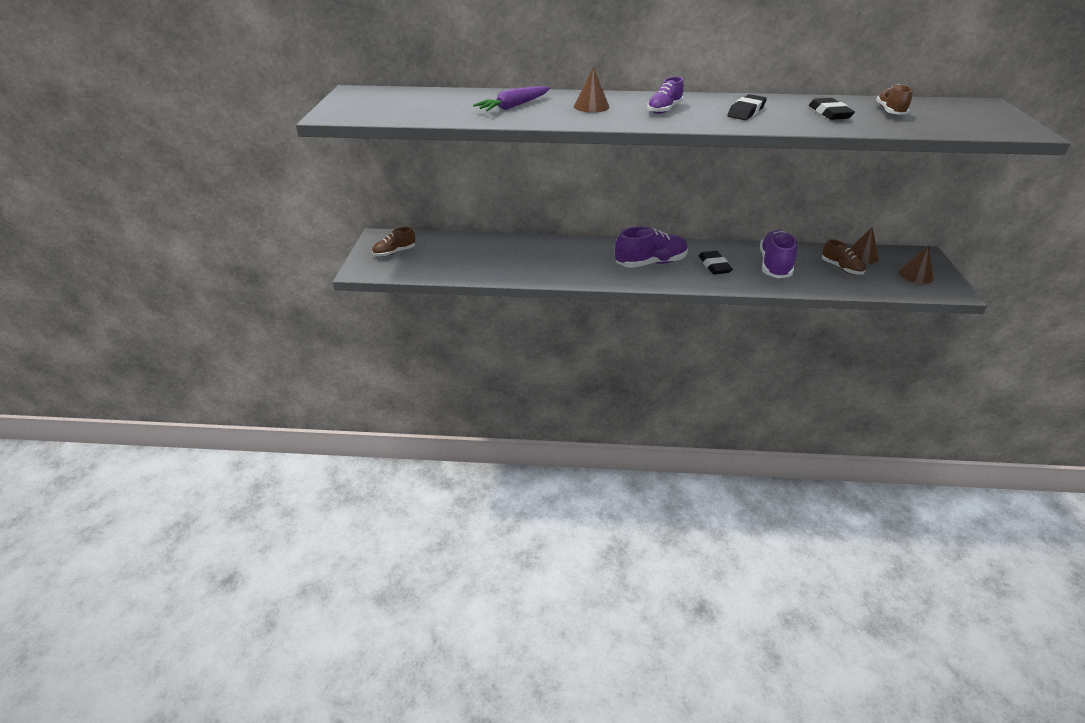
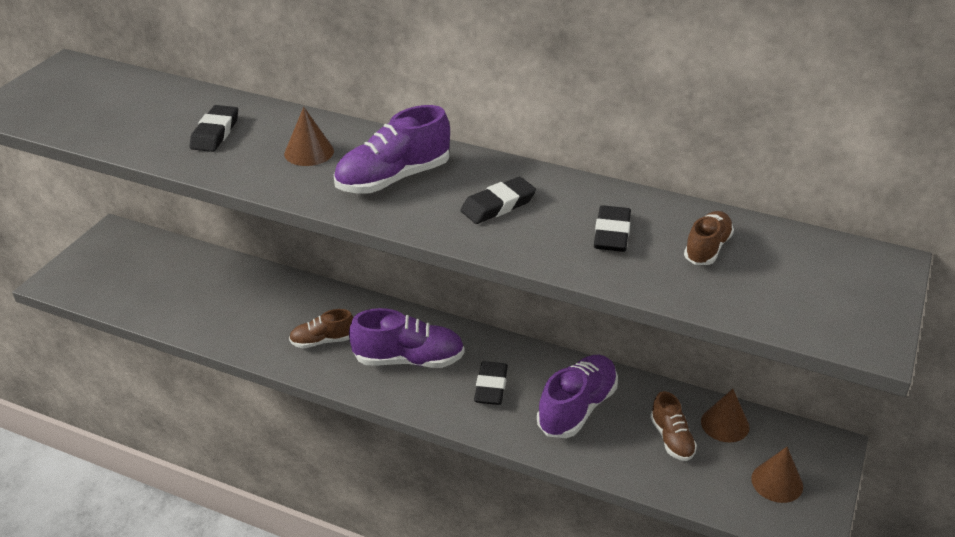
camera: 20 degrees right, 0 degrees up
brown shoe [372,227,415,257] -> brown shoe moved to [289,309,354,348]
purple carrot [473,86,550,111] -> black eraser [190,105,238,152]
purple shoe [647,77,684,114] -> purple shoe [334,105,450,193], size x1.68

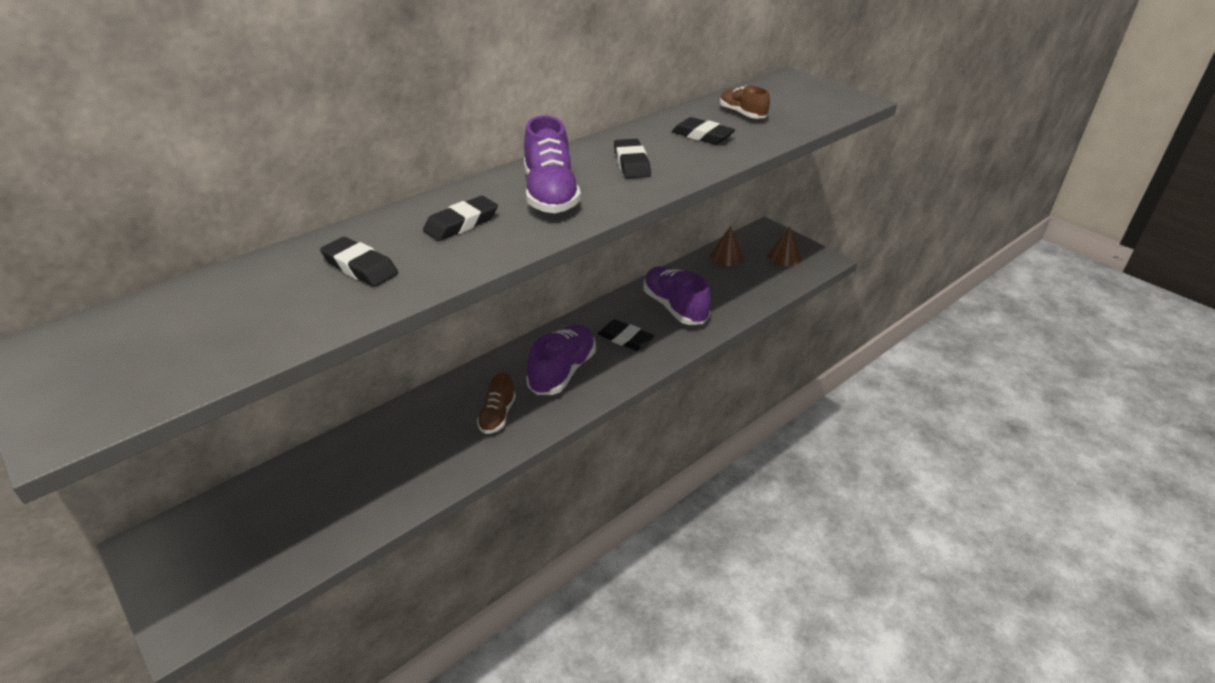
camera: 65 degrees left, 0 degrees up
brown cone [284,107,334,166] -> black eraser [423,196,498,241]
brown shoe [650,391,697,461] -> none

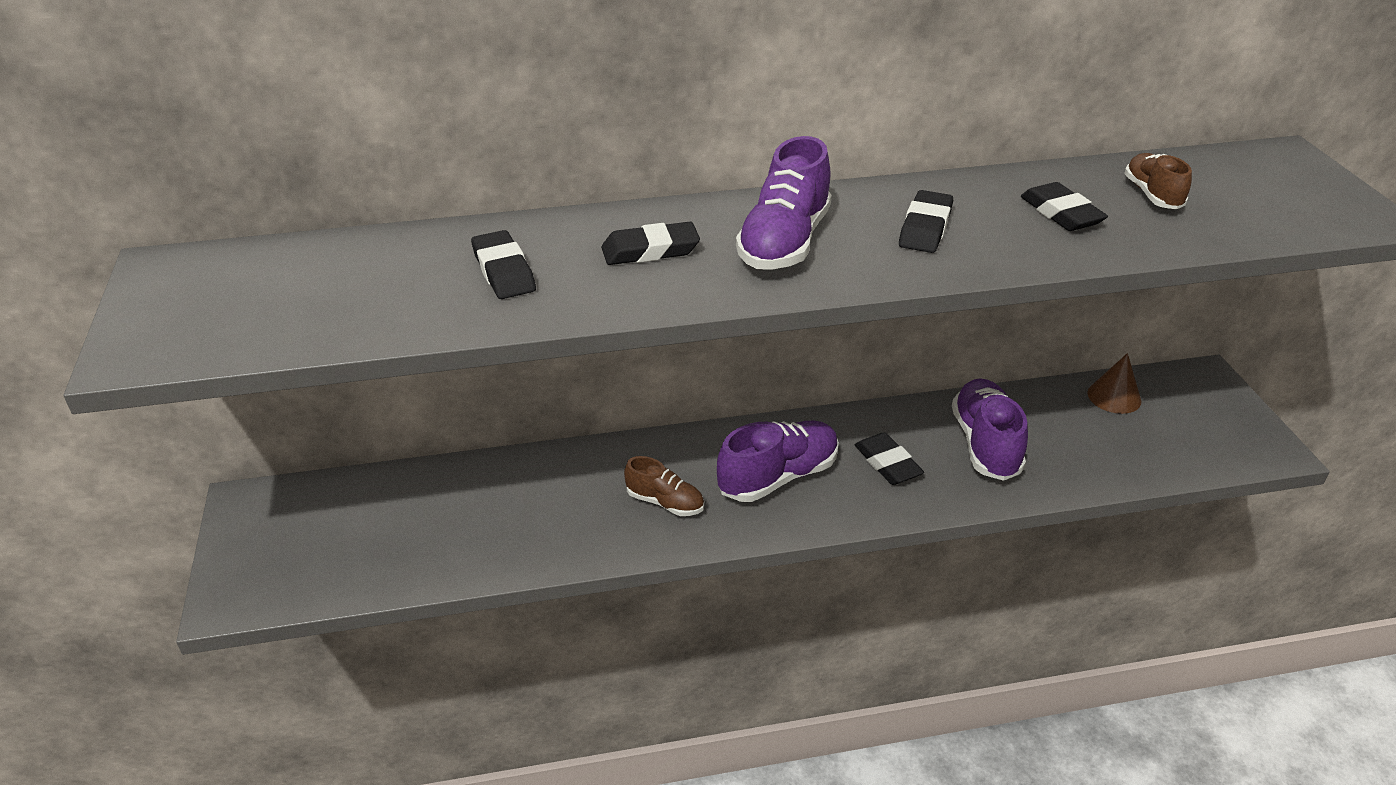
camera: 30 degrees right, 0 degrees up
brown shoe [477,373,516,434] -> brown shoe turned 105 degrees counterclockwise [624,456,704,516]
brown cone [768,227,802,266] -> none

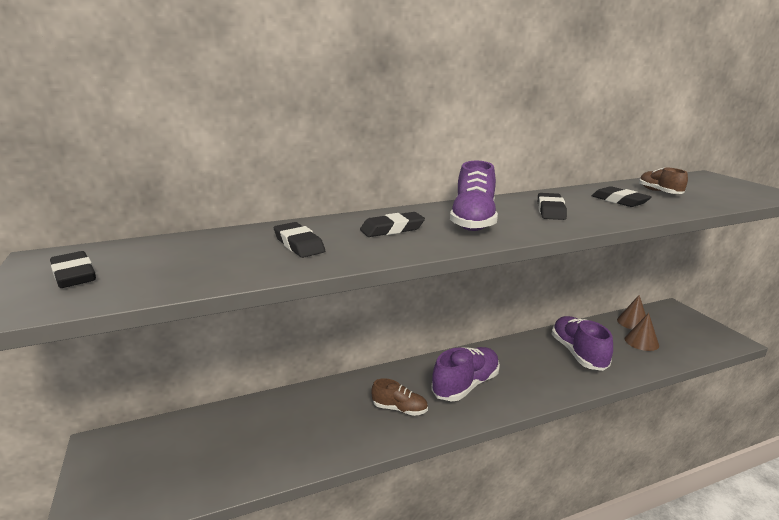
camera: 10 degrees left, 15 degrees down
black eraser [855,433,924,485] -> black eraser moved to [50,251,96,288]
none -> brown cone [625,313,659,351]

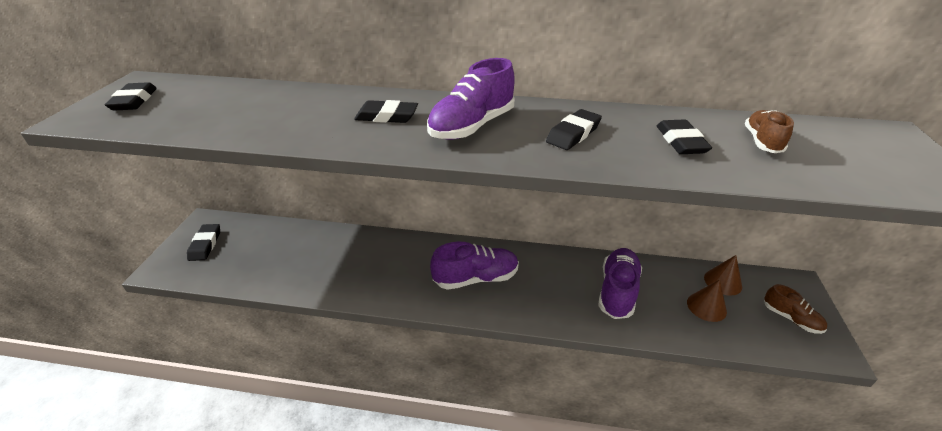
camera: 30 degrees right, 15 degrees up
black eraser [274,222,325,258] -> black eraser moved to [187,224,220,261]
brown shoe [371,379,428,416] -> brown shoe moved to [764,284,827,334]

